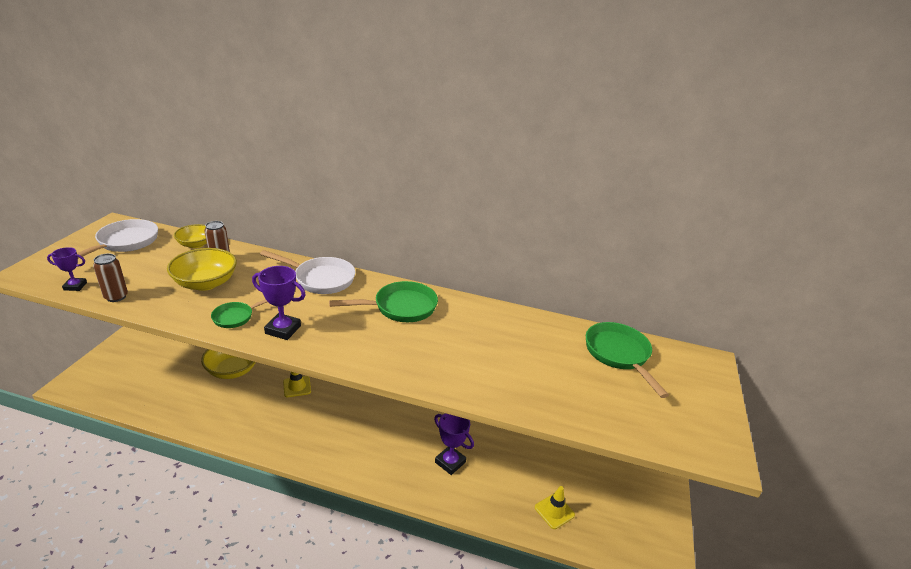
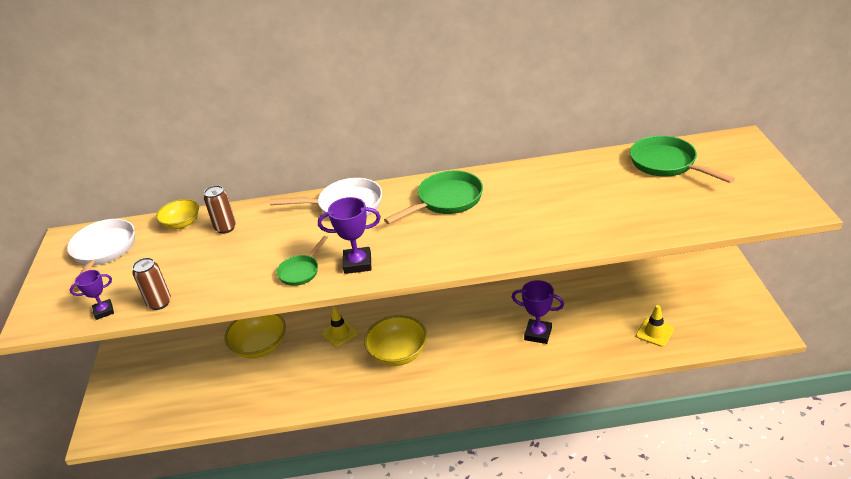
camera: 15 degrees left, 5 degrees up
yellow bowl [167,248,237,291] -> yellow bowl moved to [364,315,427,366]

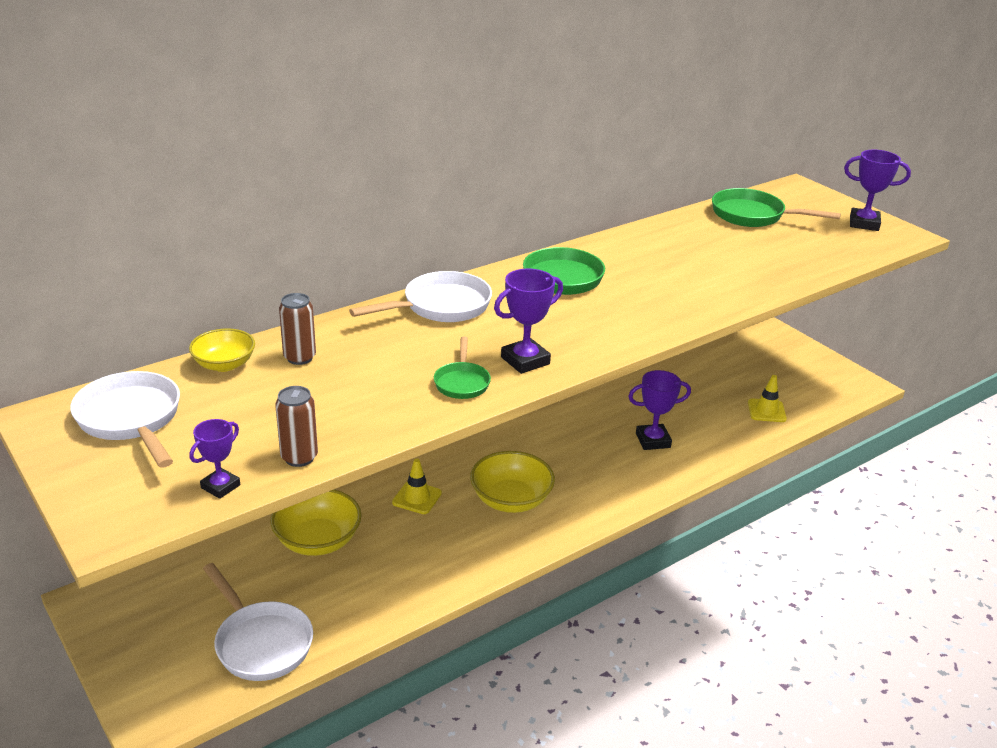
camera: 35 degrees left, 5 degrees down
none -> white pan [203,563,313,681]
none -> purple trophy [844,150,911,231]

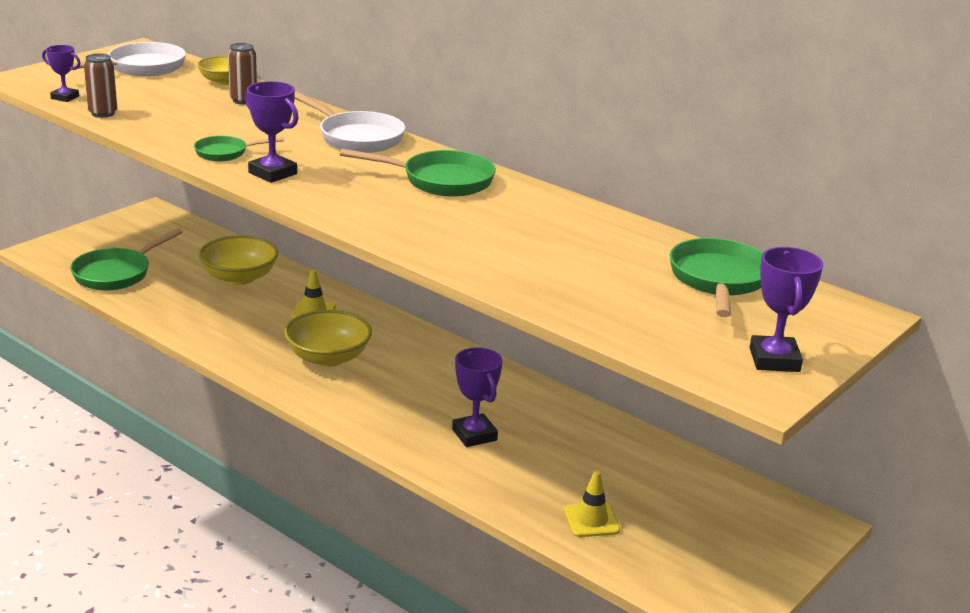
camera: 75 degrees right, 5 degrees down
white pan [203,563,313,681] -> green pan [70,228,182,290]

